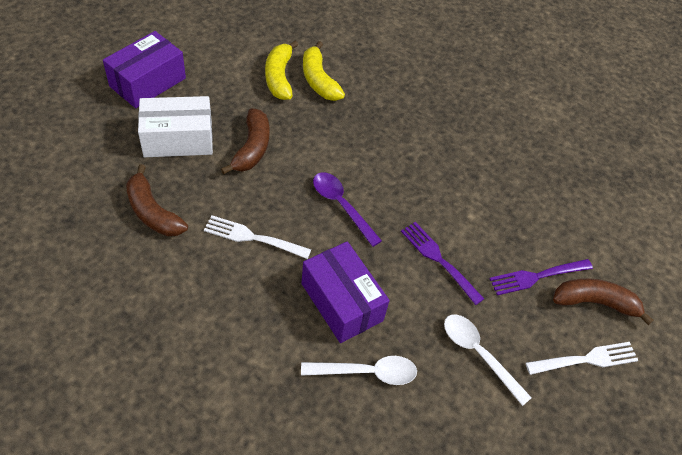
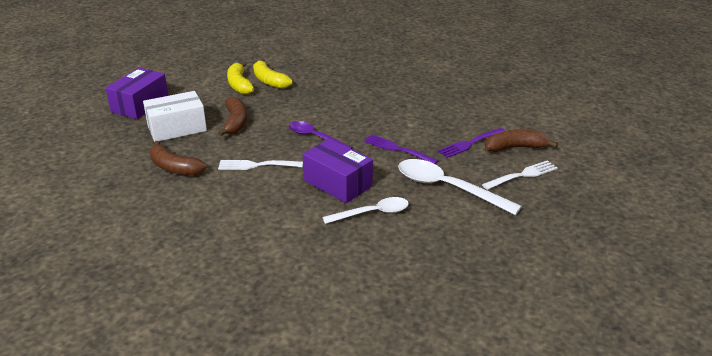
camera: 10 degrees left, 20 degrees down
white spoon [444,315,532,406] -> white spoon [398,159,522,215], size x1.56

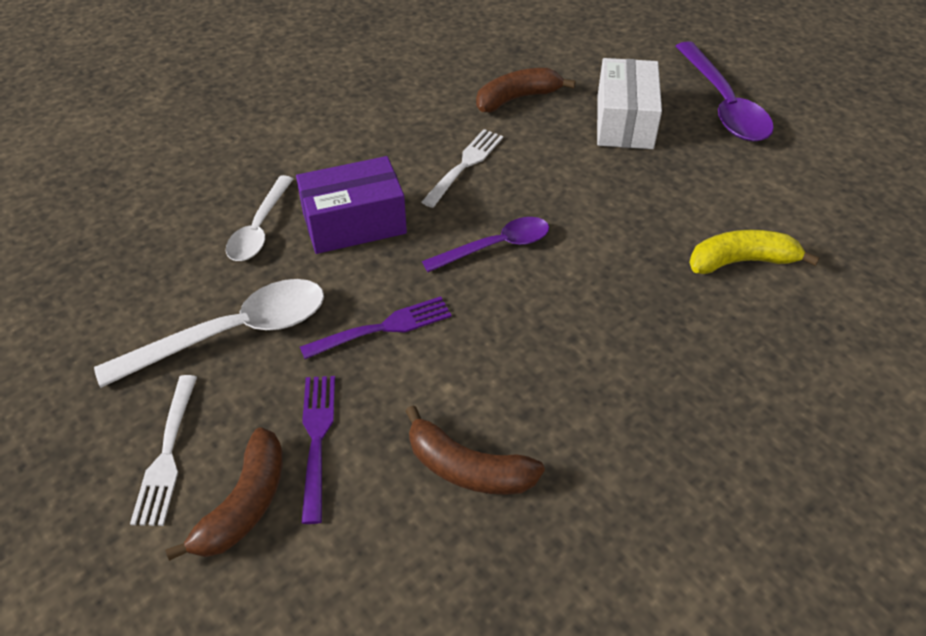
camera: 120 degrees right, 15 degrees up
purple box [106,67,168,119] -> purple spoon [675,41,774,141]
brown banana [218,97,247,136] -> brown banana moved to [405,405,545,495]
yellow banana [227,61,254,94] -> none

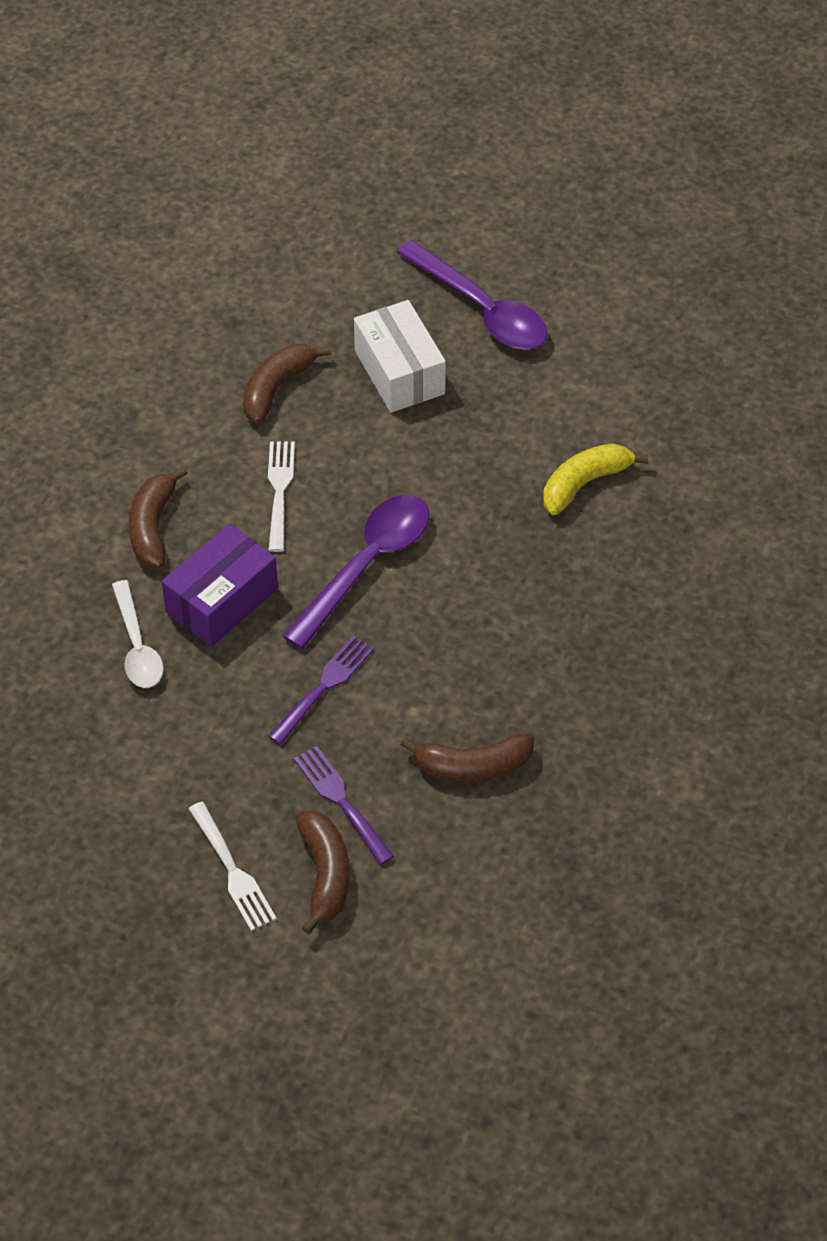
camera: 30 degrees left, 5 degrees up
white spoon [94,279,324,388] -> none
purple spoon [422,217,549,272] -> purple spoon [282,495,429,649], size x1.56
none -> brown banana [129,466,187,568]

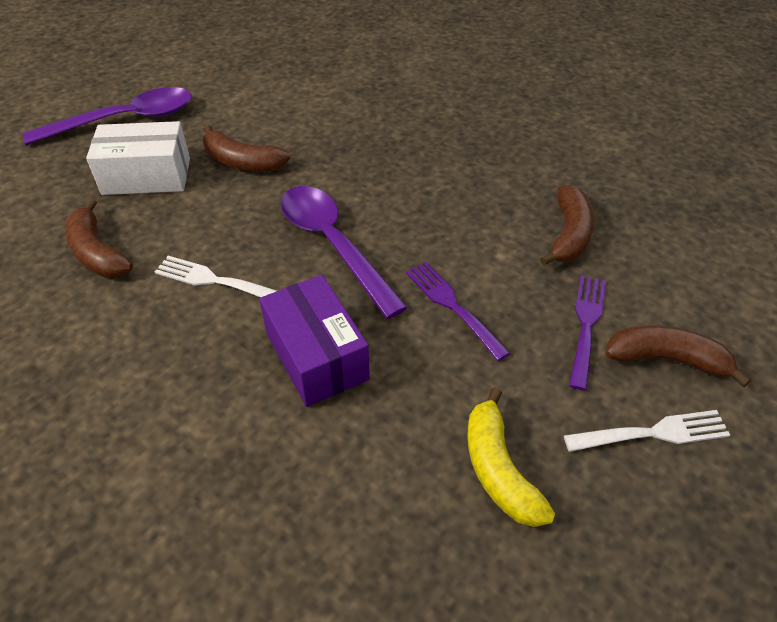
camera: 70 degrees left, 5 degrees down
white spoon [112,580,164,688] -> none
brown banana [129,466,187,568] -> brown banana moved to [203,125,290,171]
purple fork [294,746,394,865] -> purple fork turned 120 degrees clockwise [569,276,606,390]
yellow banana [543,443,648,515] -> yellow banana moved to [467,387,555,527]

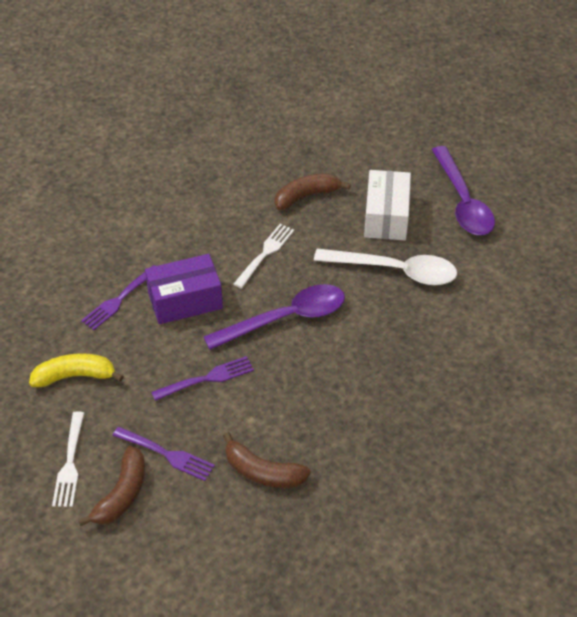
camera: 100 degrees right, 0 degrees up
brown banana [203,125,290,171] -> white spoon [314,248,457,285]
none -> purple fork [81,265,155,330]

